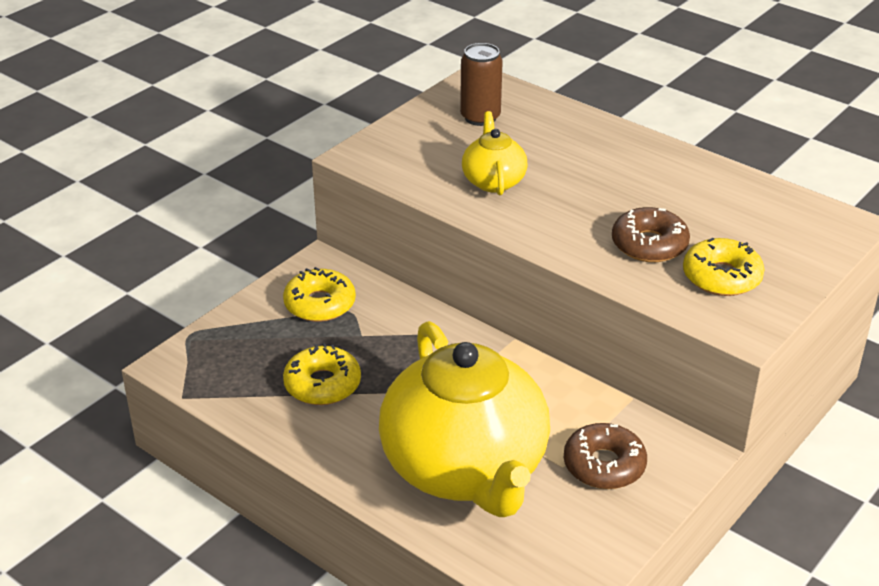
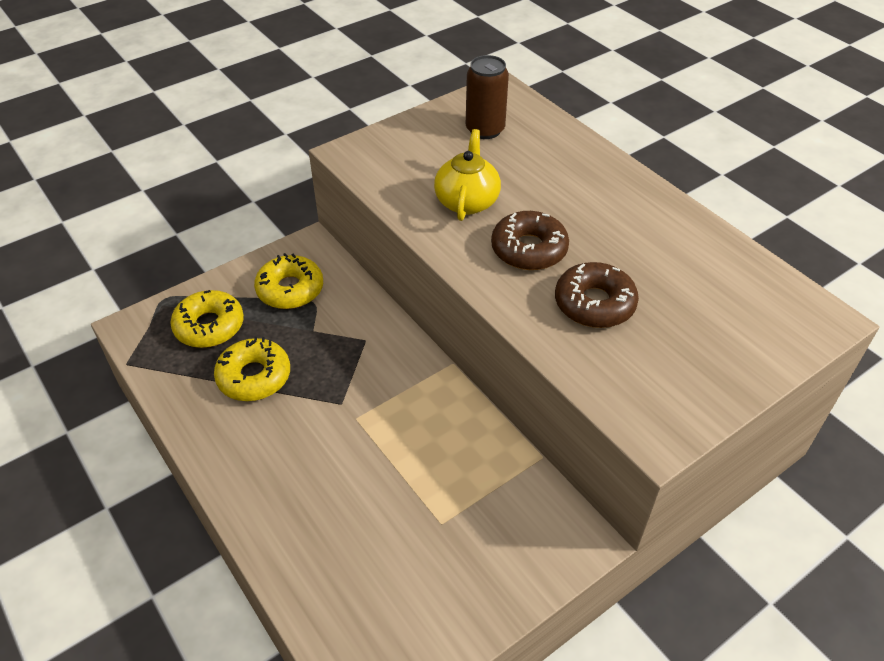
camera: 15 degrees right, 10 degrees up
yellow teapot [379,321,550,517] -> none
brown donut [564,423,647,489] -> brown donut moved to [491,211,569,270]
yellow donut [683,238,764,296] -> yellow donut moved to [170,290,244,348]

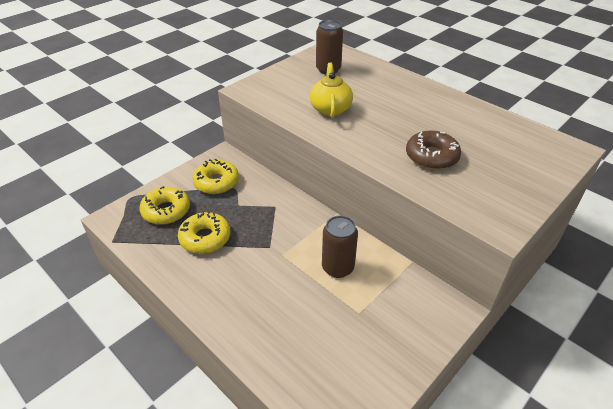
camera: 10 degrees left, 5 degrees down
brown donut [491,211,569,270] -> none
none -> brown can [322,216,358,278]

